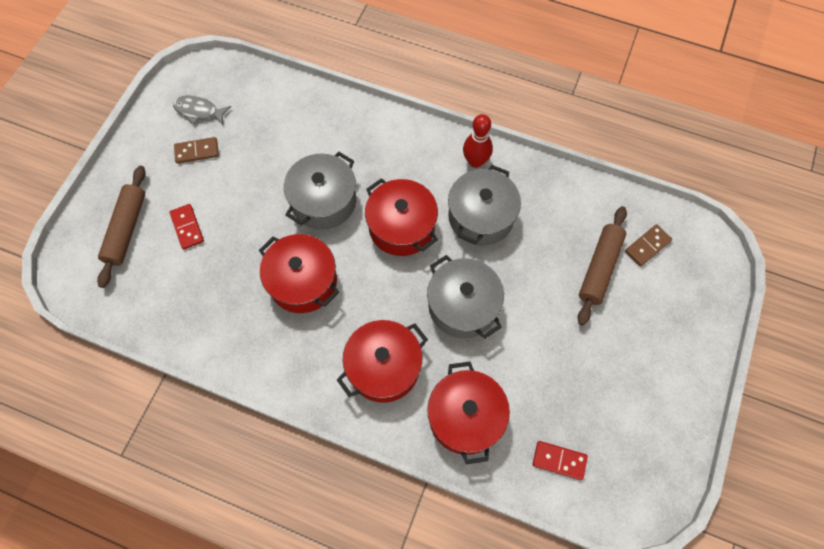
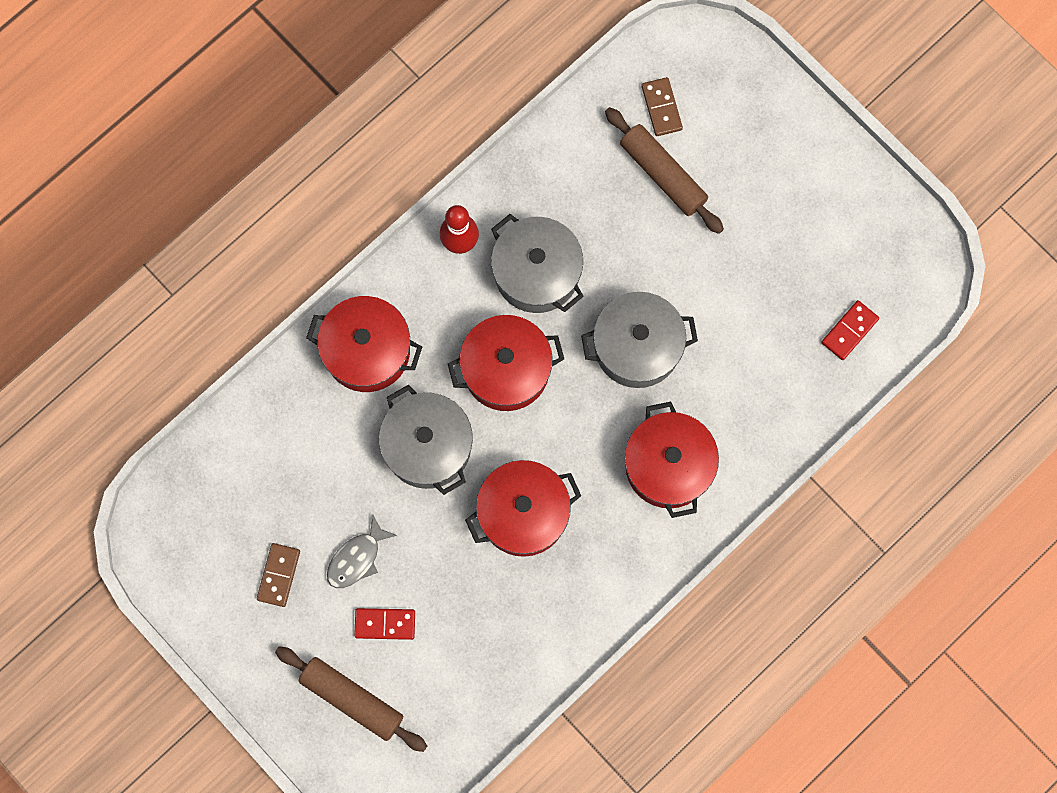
camera: 65 degrees left, 10 degrees up
grey fish [173,95,231,125] -> grey fish moved to [327,515,397,588]
red pot [427,361,510,464] -> red pot moved to [306,296,422,392]

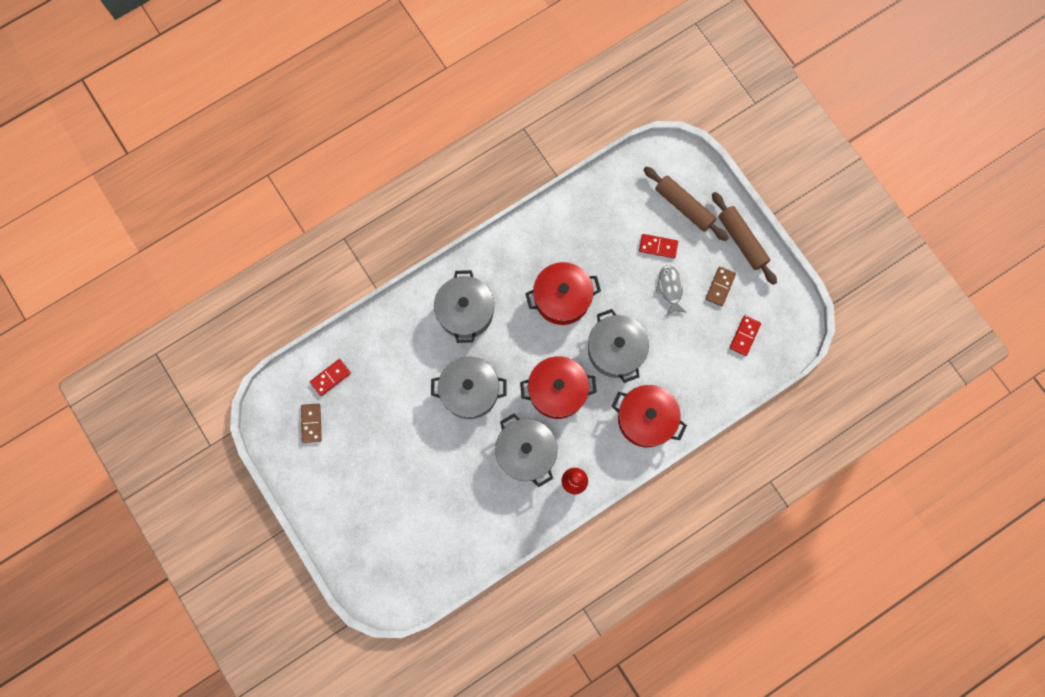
camera: 170 degrees left, 0 degrees up
grey fish [327,515,397,588] -> grey fish turned 60 degrees counterclockwise [655,265,687,316]
brown rolling pin [605,107,724,234] -> brown rolling pin moved to [712,192,777,285]
red pot [625,402,719,518] -> grey pot [434,270,494,343]
brown domino [641,77,683,136] -> brown domino moved to [301,403,322,443]
none -> red domino [729,315,761,356]

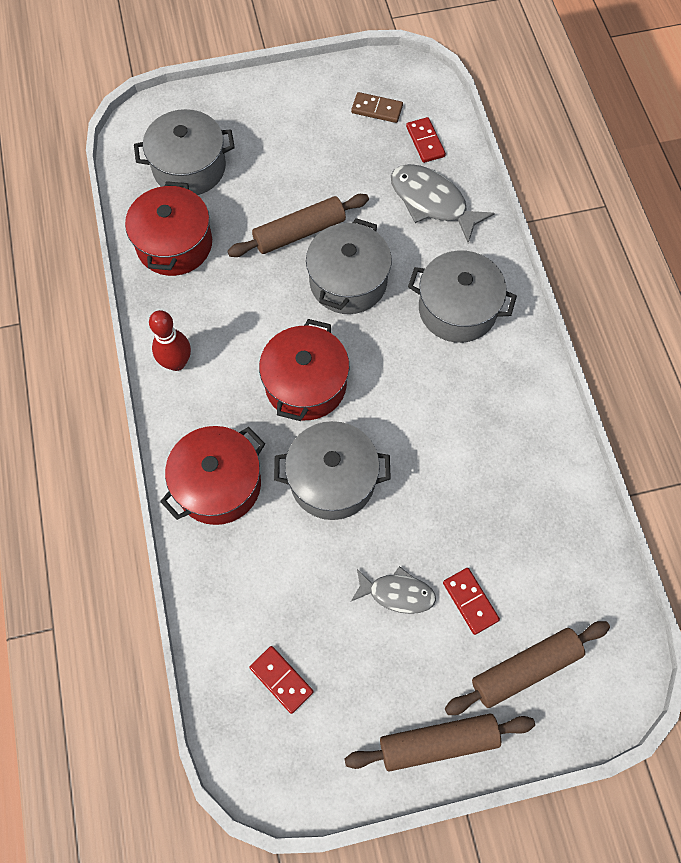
camera: 110 degrees right, 10 degrees down
grey pot [495,413,558,487] -> grey pot moved to [134,109,235,195]
red pot [525,262,601,325] -> red pot moved to [125,181,212,276]
red domino [639,234,678,258] -> red domino turned 60 degrees counterclockwise [443,568,500,635]
brown domino [706,266,736,306] -> none
none -> brown rolling pin [227,194,369,257]
none -> grey fish [391,164,495,243]

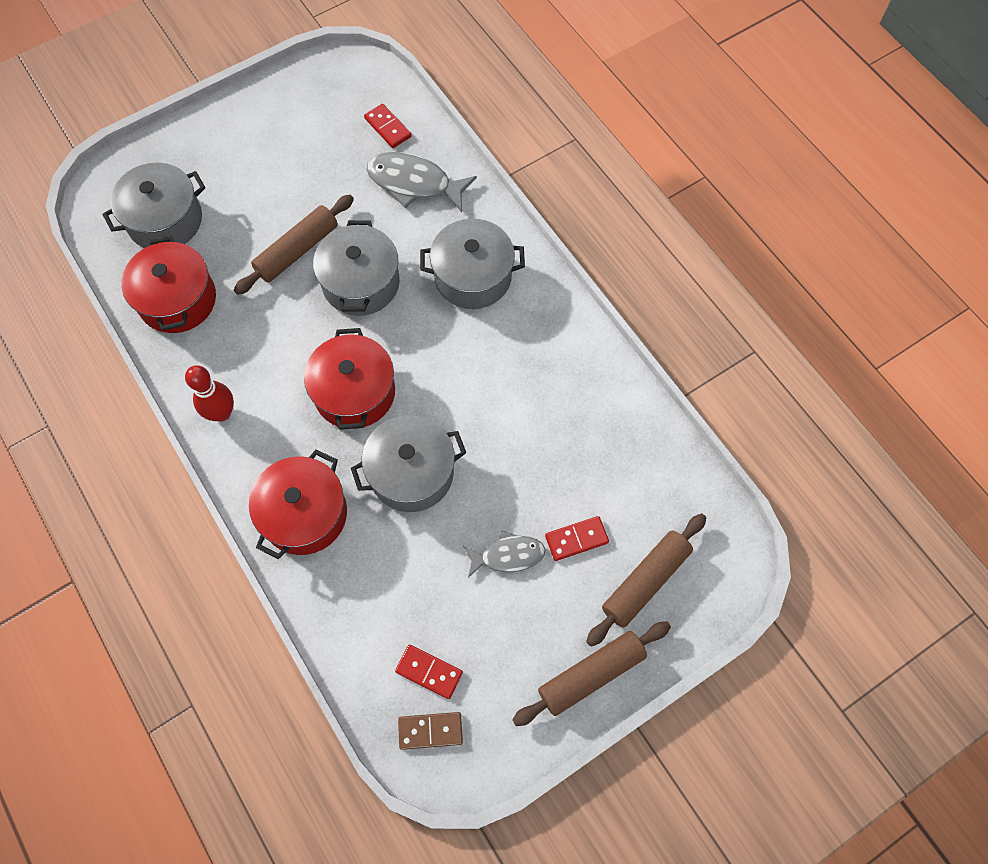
camera: 20 degrees left, 0 degrees up
brown domino [351,92,403,123] -> brown domino moved to [398,712,463,750]
red domino [443,568,500,635] -> red domino turned 60 degrees counterclockwise [545,516,609,561]

